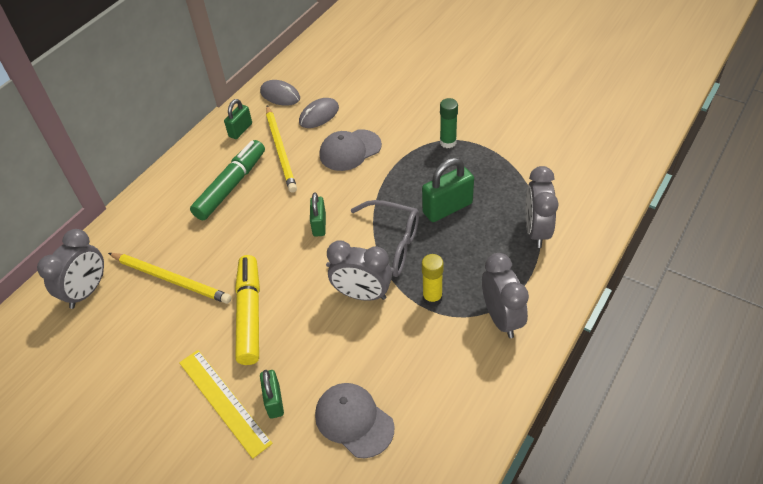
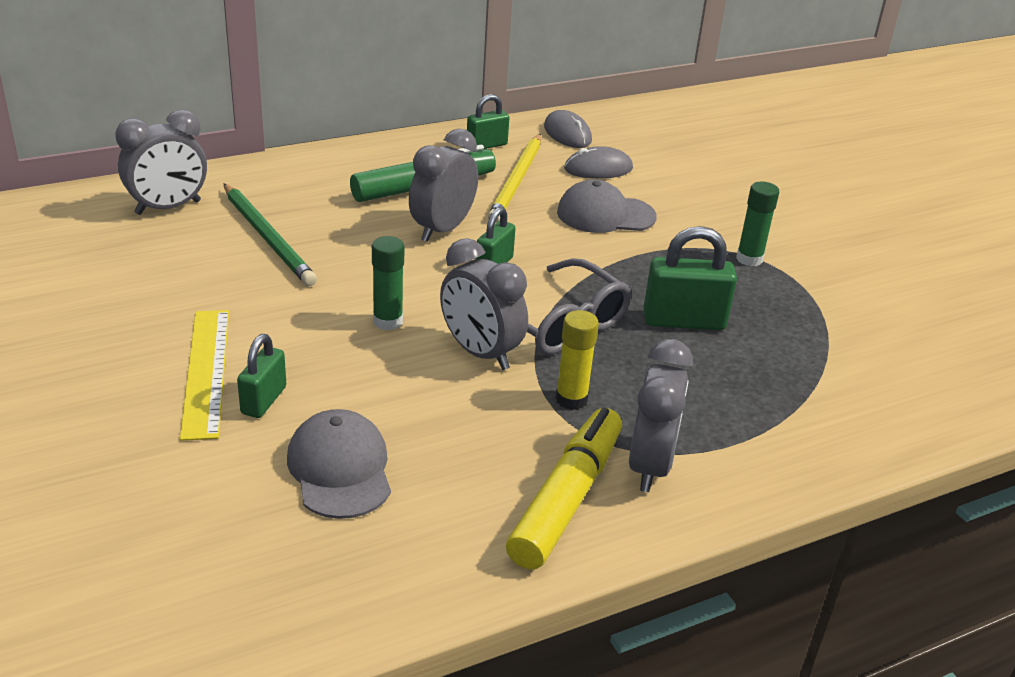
camera: 25 degrees right, 15 degrees down
yellow pencil [108,253,232,304] -> green pencil [224,184,317,286]
yellow marker [235,255,260,365] -> yellow marker moved to [506,408,622,570]
grey clock [525,166,559,248] -> grey clock moved to [409,129,478,242]
none -> green glue stick [372,236,404,330]

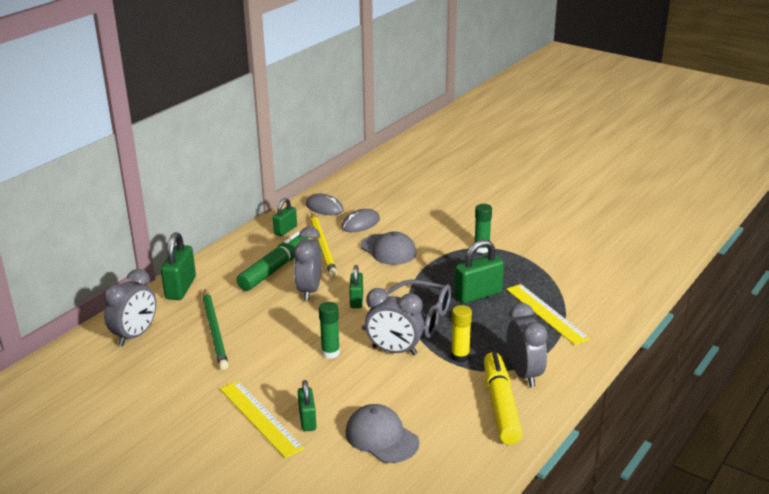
camera: 25 degrees left, 5 degrees down
green pencil [224,184,317,286] -> green pencil turned 45 degrees clockwise [203,289,229,370]
grey cap [557,179,657,233] -> grey cap turned 105 degrees counterclockwise [361,231,417,265]
none -> green padlock [161,232,196,300]
none -> yellow ruler [506,284,590,345]

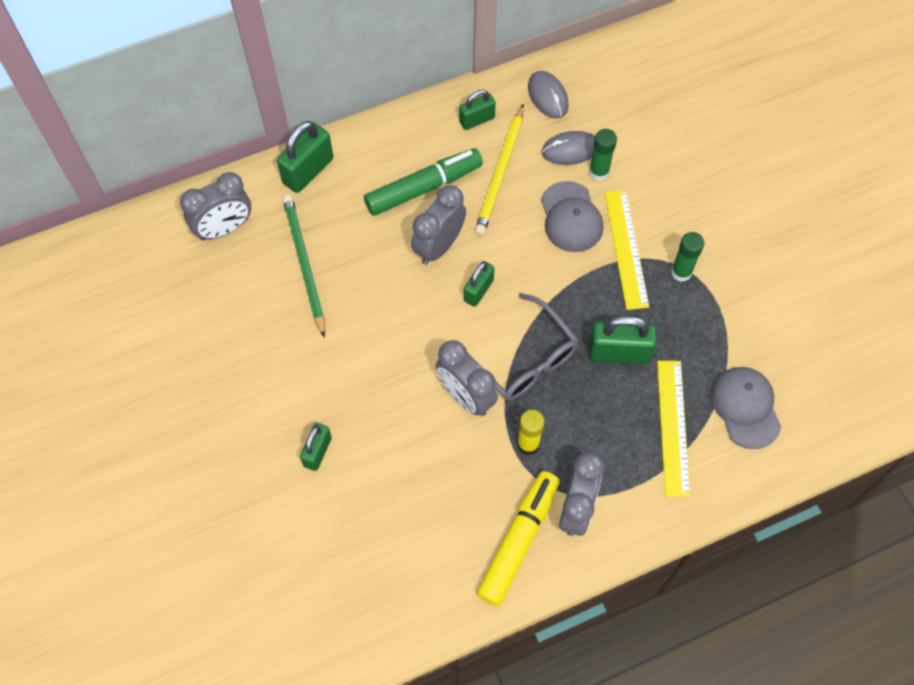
camera: 30 degrees right, 35 degrees up
green pencil [203,289,229,370] -> green pencil turned 150 degrees clockwise [283,195,325,338]
yellow ruler [220,381,305,458] -> yellow ruler moved to [605,190,649,310]
green glue stick [319,302,340,359] -> green glue stick moved to [589,129,617,181]
grey cap [345,404,419,463] -> grey cap moved to [711,367,781,449]

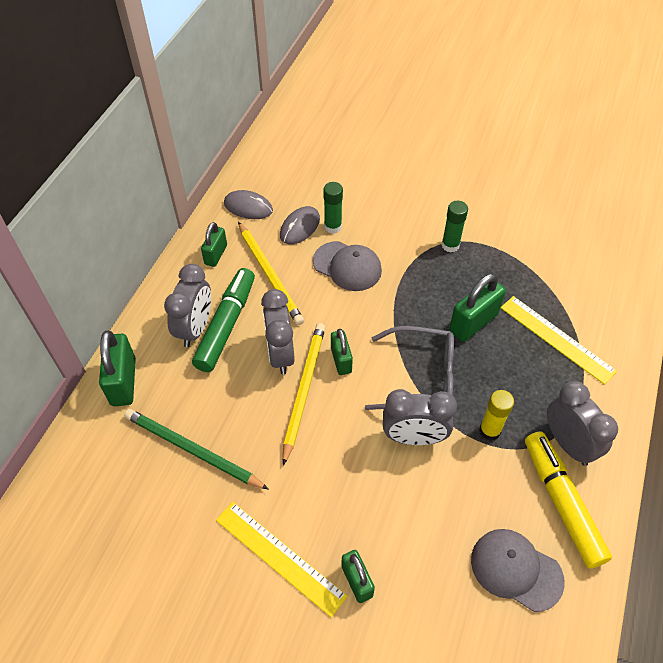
camera: 45 degrees left, 10 degrees down
grey clock [180,172,251,241] -> grey clock moved to [164,264,211,347]
yellow ruler [605,190,649,310] -> yellow ruler moved to [216,502,348,617]
grey cap [711,367,781,449] -> grey cap moved to [471,529,565,612]
none -> yellow pencil [283,323,325,466]

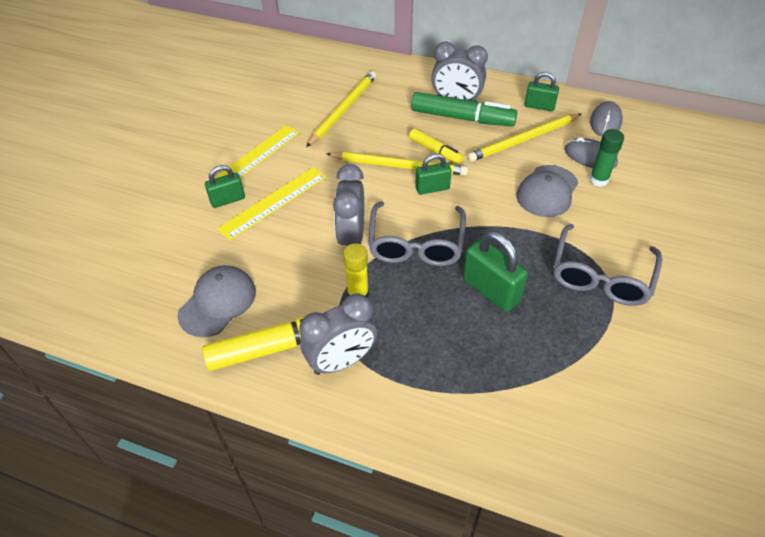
camera: 90 degrees right, 5 degrees down
green padlock [99,331,136,406] -> none
green pencil [124,409,269,490] -> yellow pencil [306,71,376,147]
grey clock [261,289,295,375] -> yellow marker [409,129,463,164]
green glue stick [442,201,468,252] -> grey glasses [553,224,662,306]
yellow ruler [501,296,617,385] -> yellow ruler moved to [217,167,326,240]

